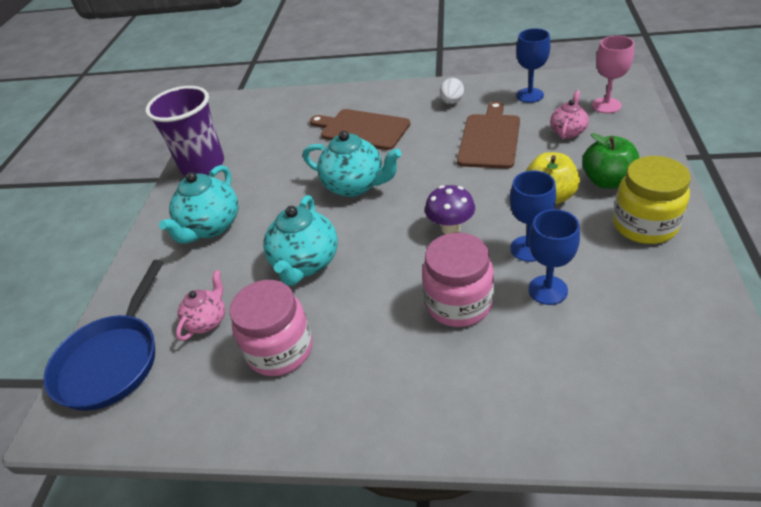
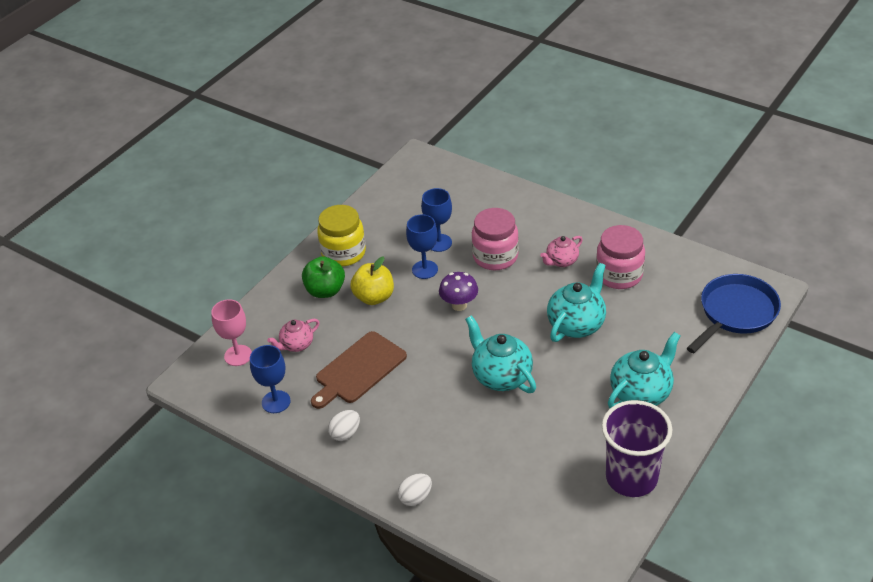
camera: 155 degrees left, 0 degrees up
pink teapot [176,270,225,341] -> pink teapot moved to [540,236,583,267]
brown cutting board [310,109,410,150] -> none
none -> white egg [397,473,432,506]

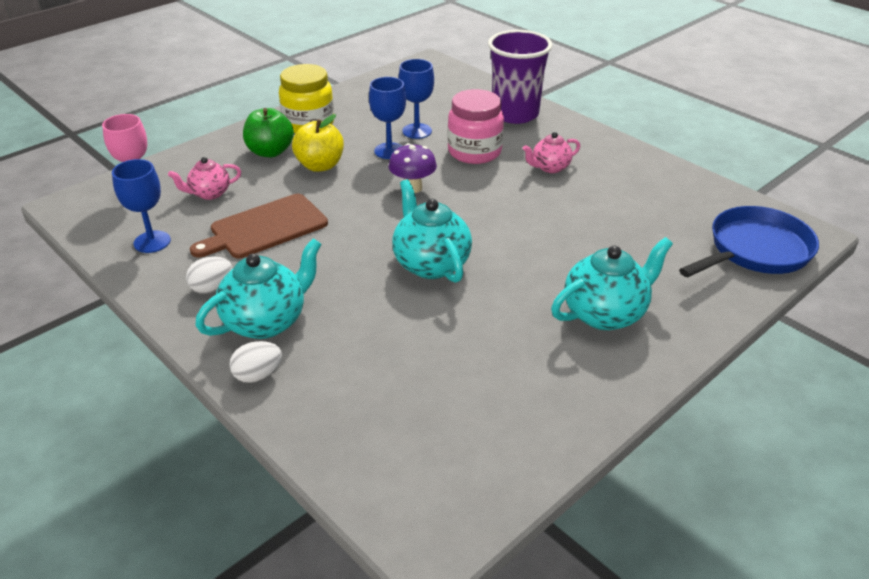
camera: 10 degrees right, 5 degrees down
turquoise teapot [547,263,606,342] -> turquoise teapot moved to [195,238,322,339]
pink jar [596,225,645,289] -> none
purple cup [602,400,672,497] -> purple cup moved to [488,30,553,124]

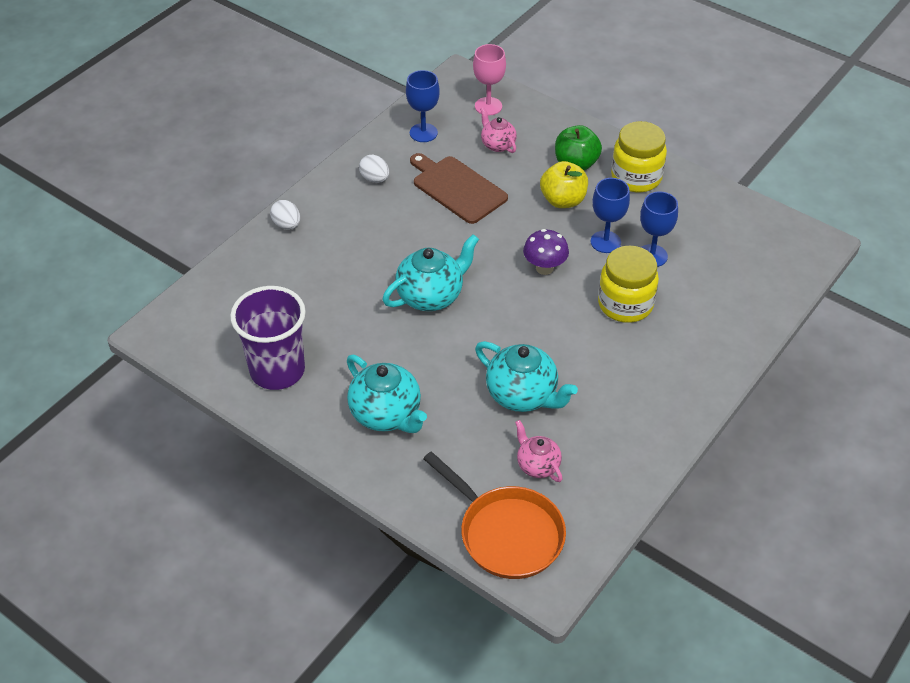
camera: 80 degrees right, 10 degrees up
turquoise teapot [195,238,322,339] -> turquoise teapot moved to [475,341,578,412]
pink jar [448,89,504,164] -> yellow jar [598,246,659,323]
purple cup [488,30,553,124] -> purple cup moved to [230,286,306,390]
pink teapot [523,132,580,173] -> pink teapot moved to [515,420,563,482]
blue pan [679,206,819,277] -> orange pan [423,452,566,579]

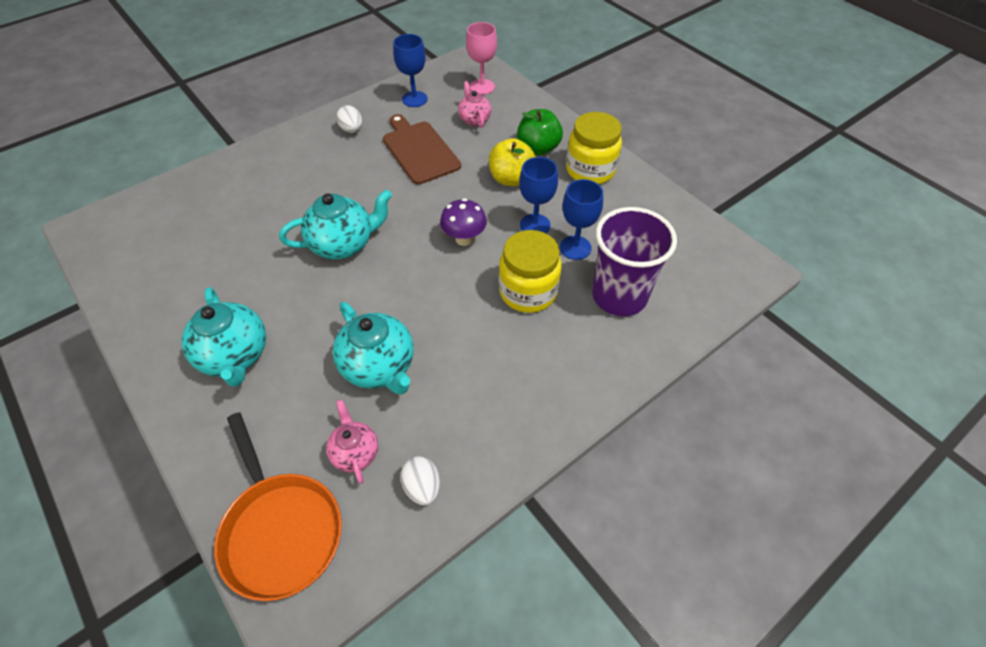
camera: 15 degrees right, 5 degrees up
purple cup [230,286,306,390] -> purple cup moved to [592,207,677,316]
white egg [270,200,300,230] -> white egg moved to [400,456,440,505]

